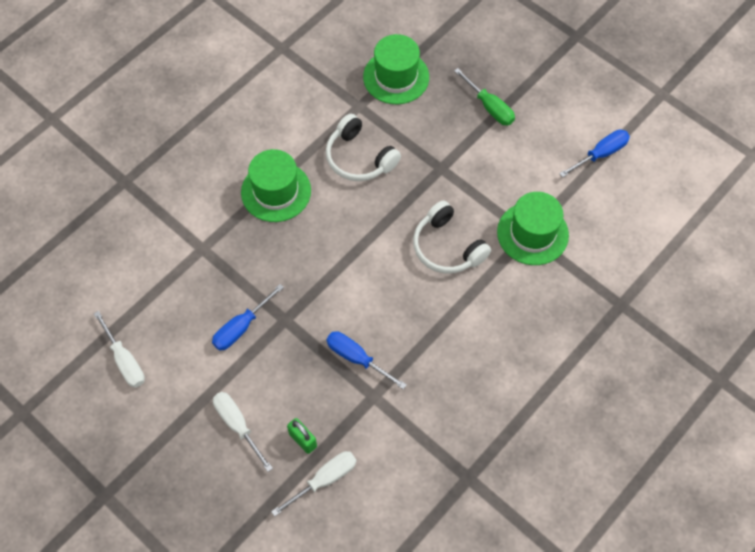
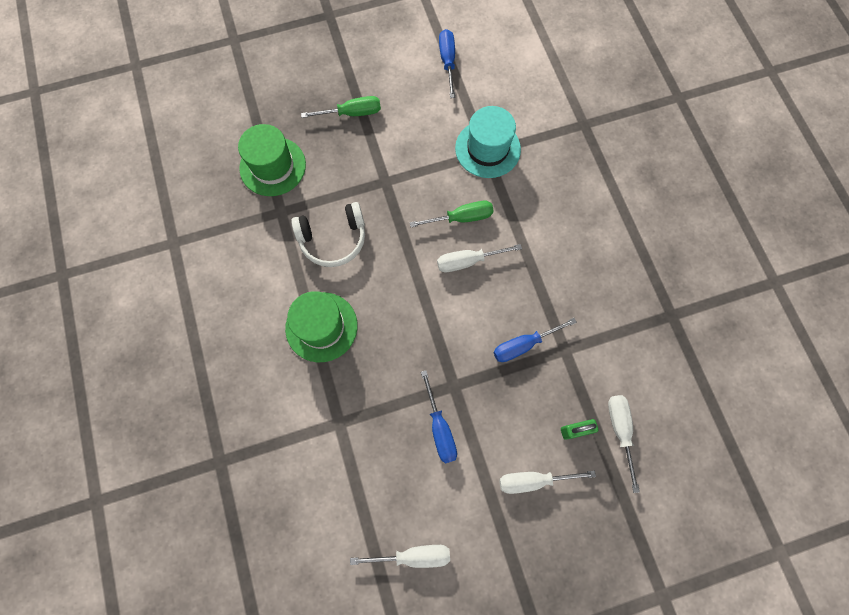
camera: 60 degrees left, 10 degrees up
white headphones [413,200,491,273] -> green screwdriver [410,201,493,227]
green hat [497,192,569,265] -> turquoise hat [455,106,521,178]
none -> white screwdriver [437,244,522,272]

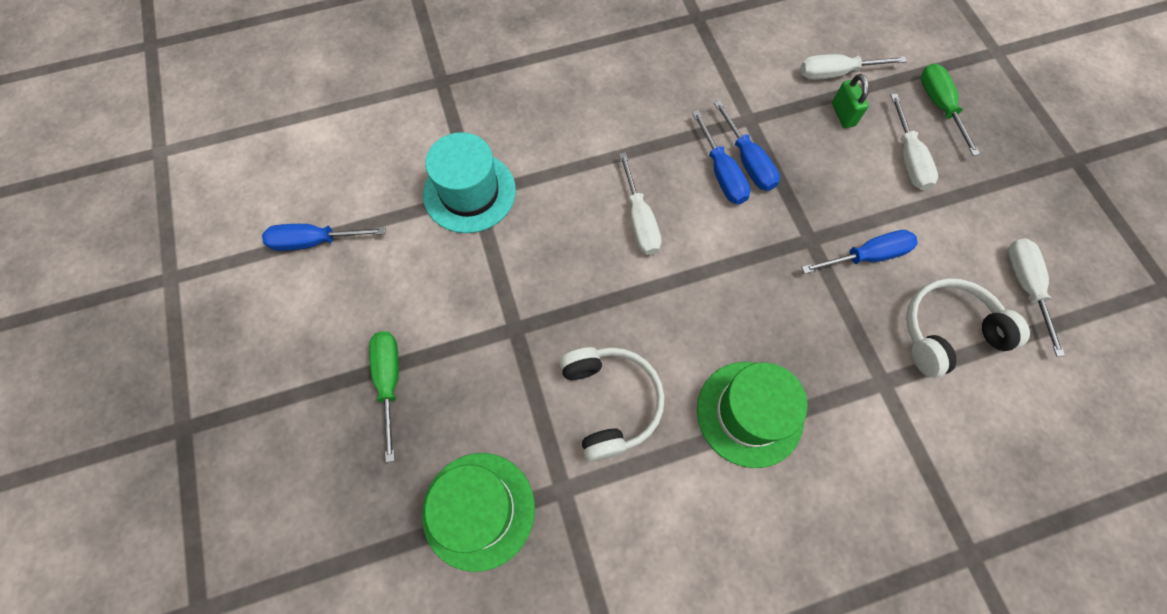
camera: 90 degrees left, 5 degrees down
green screwdriver [410,201,493,227] -> green screwdriver moved to [921,63,980,156]
none -> blue screwdriver [692,110,750,204]
none -> white headphones [906,278,1030,378]

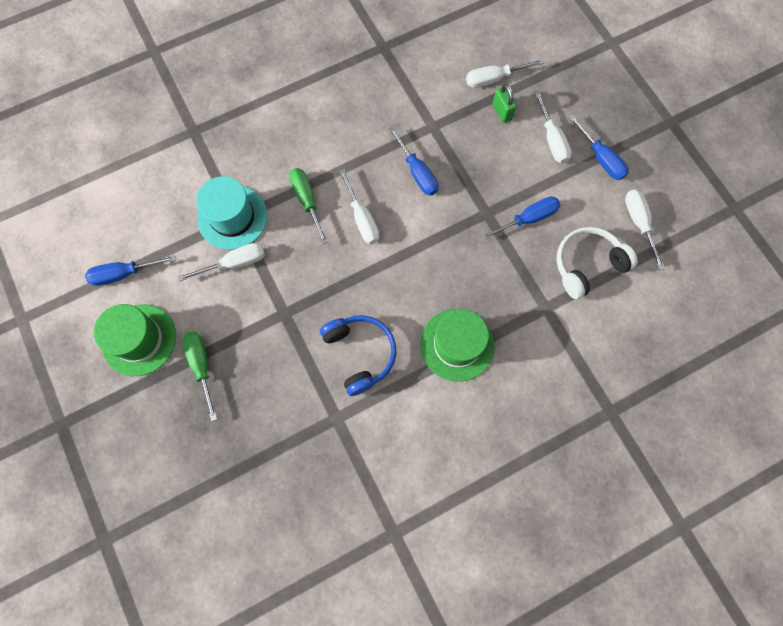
camera: 10 degrees left, 5 degrees up
green hat [422,453,535,572] -> green hat moved to [94,304,176,376]
white headphones [560,347,664,462] -> blue headphones [320,315,397,396]
blue screwdriver [714,100,780,191] -> blue screwdriver moved to [569,115,629,180]
green screwdriver [921,63,980,156] -> green screwdriver moved to [289,168,328,244]
none -> white screwdriver [177,243,265,282]

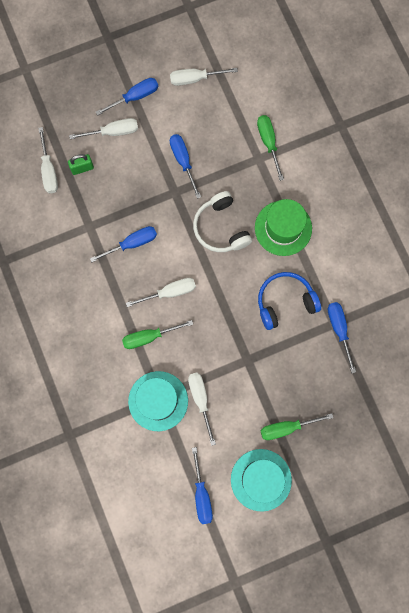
camera: 85 degrees left, 5 degrees up
green hat [94,304,176,376] -> turquoise hat [231,449,292,512]
white headphones [556,227,638,299] -> white headphones moved to [193,191,252,252]
none -> green screwdriver [257,115,284,181]
none -> blue screwdriver [328,302,356,373]

